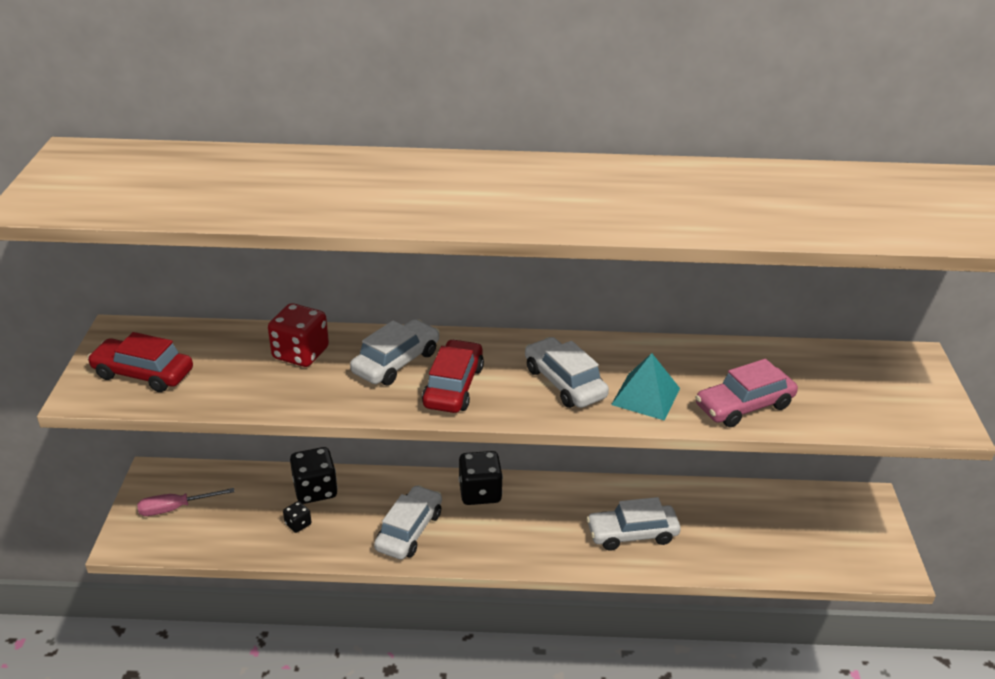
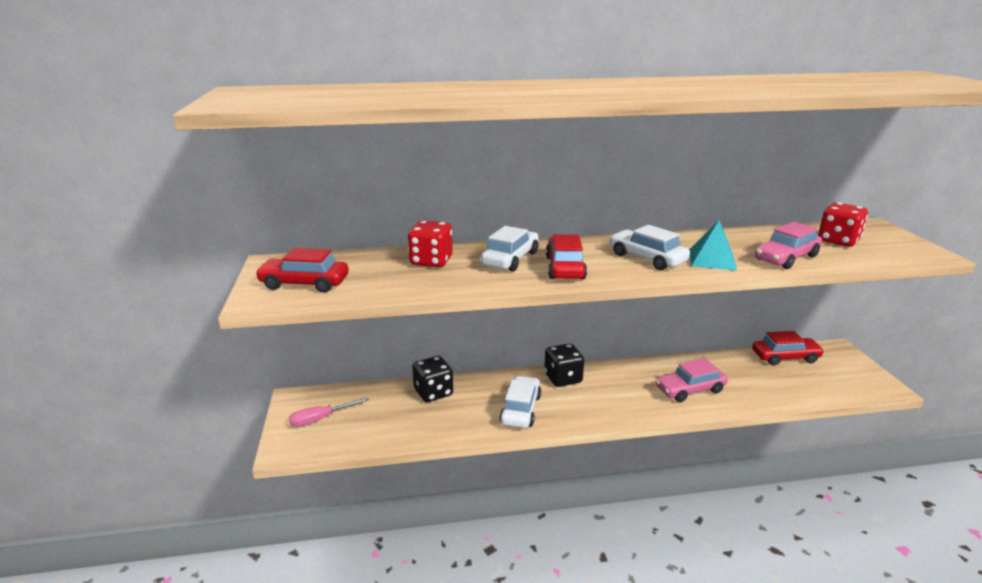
camera: 10 degrees left, 10 degrees down
black dice [283,501,311,533] -> none
white car [586,497,681,551] -> pink car [656,358,728,402]
none -> red car [752,331,824,366]
none -> red dice [818,202,868,247]

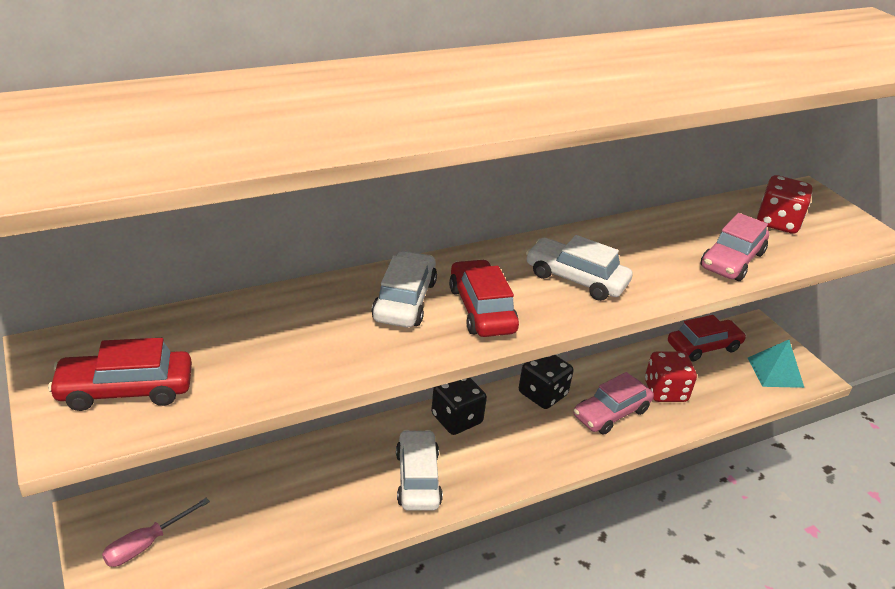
camera: 20 degrees left, 10 degrees up
red dice [408,221,453,267] -> red dice moved to [645,351,697,402]
black dice [412,356,453,402] -> black dice moved to [519,355,573,409]
turquoise pyramid [690,220,737,271] -> turquoise pyramid moved to [748,340,804,388]

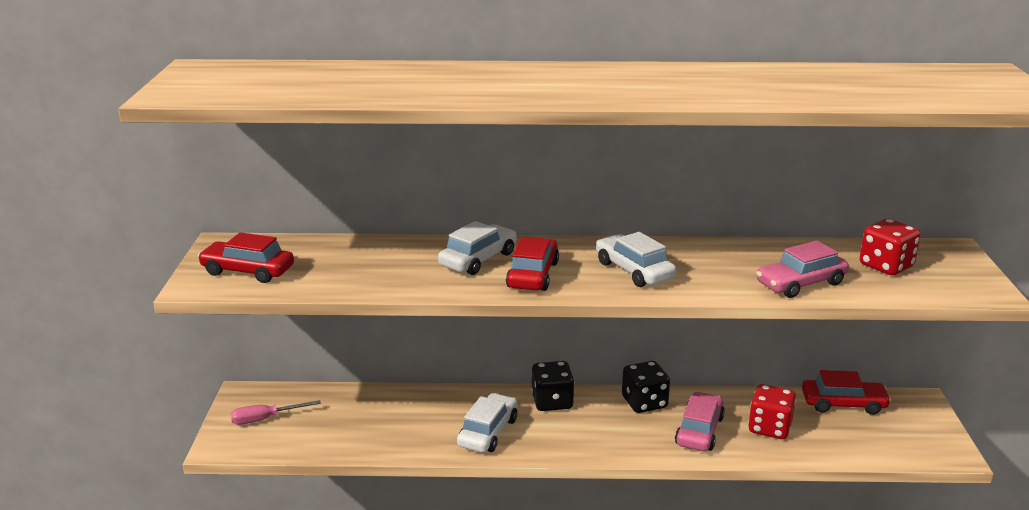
camera: 30 degrees right, 10 degrees down
pink car [574,372,654,434] -> pink car turned 120 degrees clockwise [675,392,725,451]
turquoise pyramid [748,340,804,388] -> none

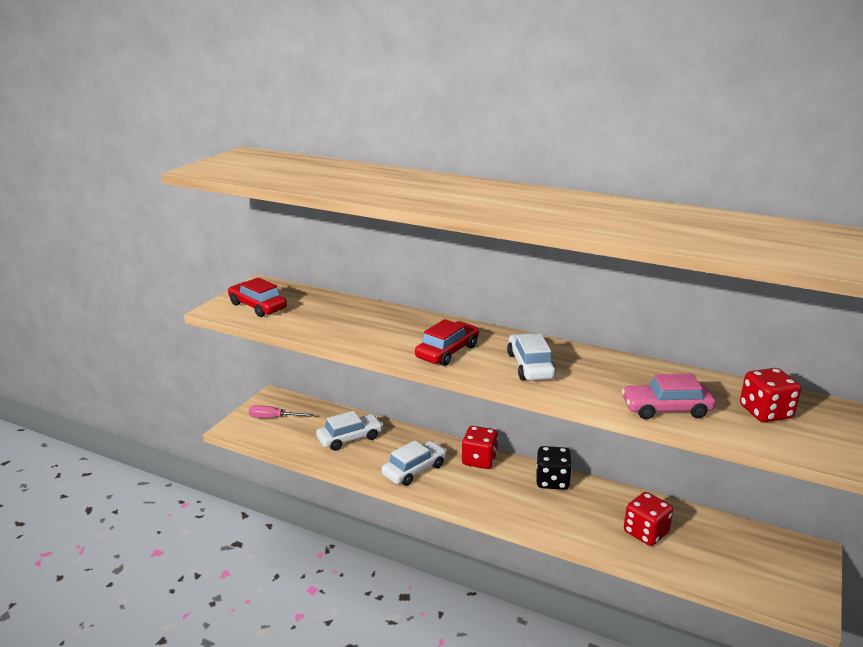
camera: 25 degrees right, 0 degrees up
white car [438,221,517,275] -> white car moved to [316,411,383,451]
black dice [531,361,574,411] -> red dice [462,426,498,469]
pink car [675,392,725,451] -> none
red car [802,370,891,415] -> none

